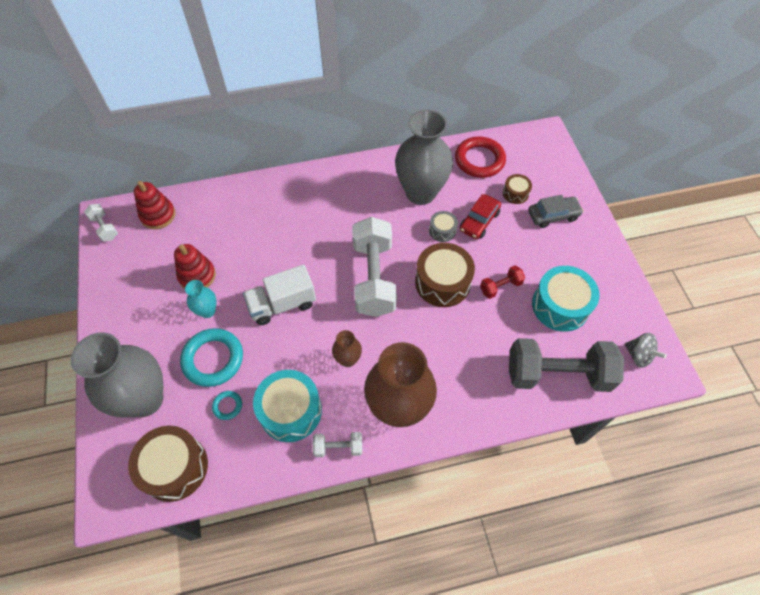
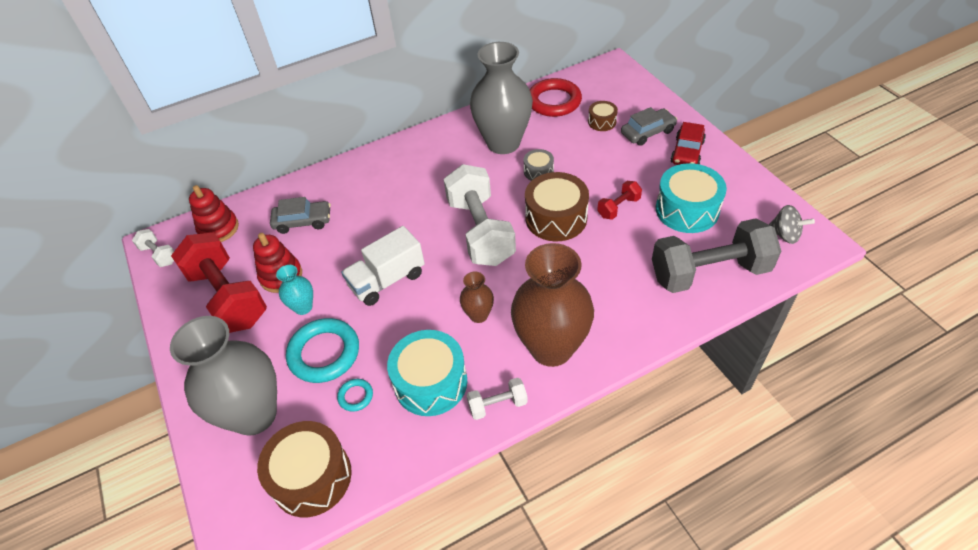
camera: 10 degrees left, 10 degrees down
red car [460,194,501,239] -> red car moved to [671,122,706,165]
none -> red dumbbell [171,233,267,333]
none -> grey car [270,197,331,234]

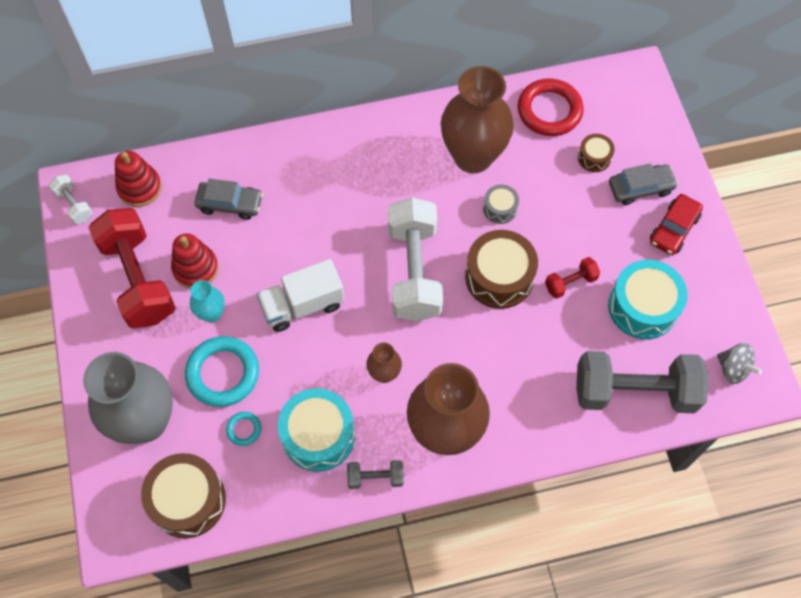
camera: 10 degrees right, 15 degrees up
white dumbbell [466,378,528,420] -> grey dumbbell [347,460,404,489]
grey vase [470,42,533,154] -> brown vase [441,66,514,173]

